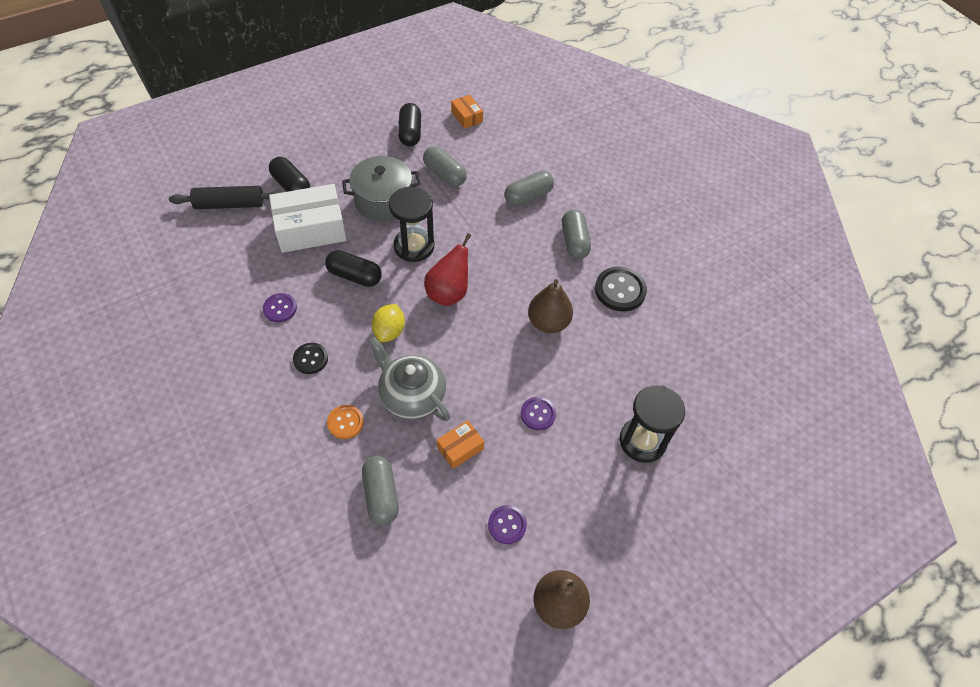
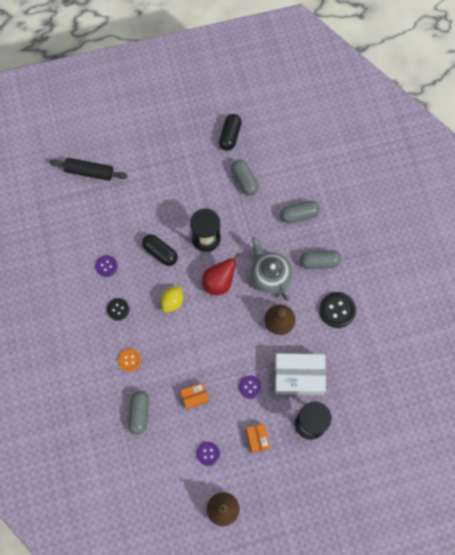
camera: 20 degrees right, 15 degrees up
black capsule [269,157,310,192] -> none
white box [269,184,346,253] -> white box moved to [274,353,326,395]
grey pot [342,156,421,222] -> none
grey teapot [369,337,451,421] -> grey teapot moved to [250,237,293,301]
orange box [451,95,483,129] -> orange box moved to [246,424,270,453]
grey capsule [562,209,591,259] -> grey capsule turned 75 degrees clockwise [300,250,341,269]

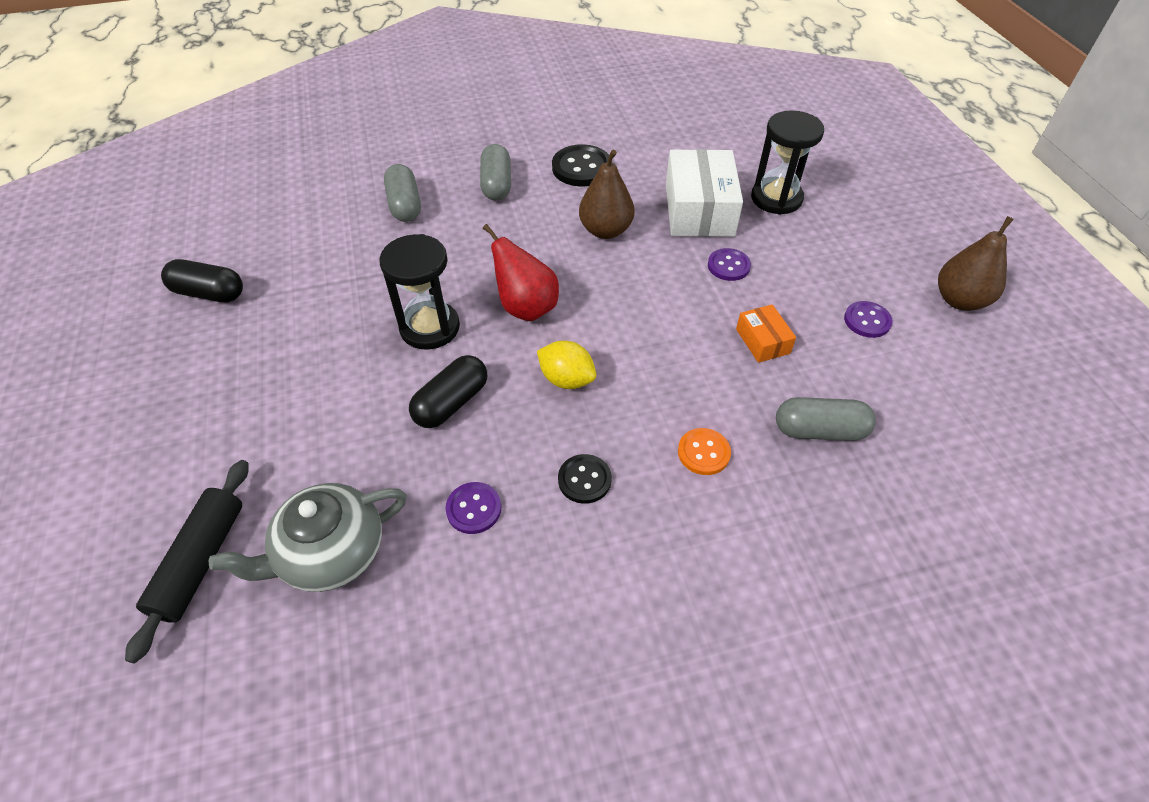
camera: 90 degrees left, 20 degrees down
grey capsule [231,160,259,196] -> none
orange box [246,424,270,453] -> none
grey teapot [250,237,293,301] -> grey teapot moved to [209,483,407,592]

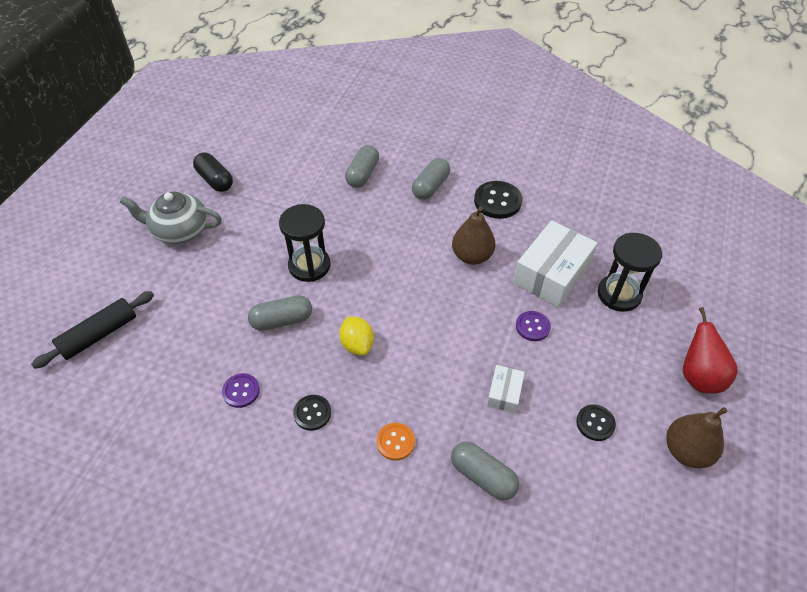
camera: 35 degrees right, 0 degrees up
grey teapot [209,483,407,592] -> grey teapot moved to [120,192,222,244]
black capsule [409,355,487,428] -> grey capsule [248,295,312,331]
red pear [483,224,559,321] -> red pear moved to [683,307,738,394]
orange box [736,305,796,363] -> white box [487,365,525,413]
purple button [844,301,892,338] -> black button [576,404,616,441]

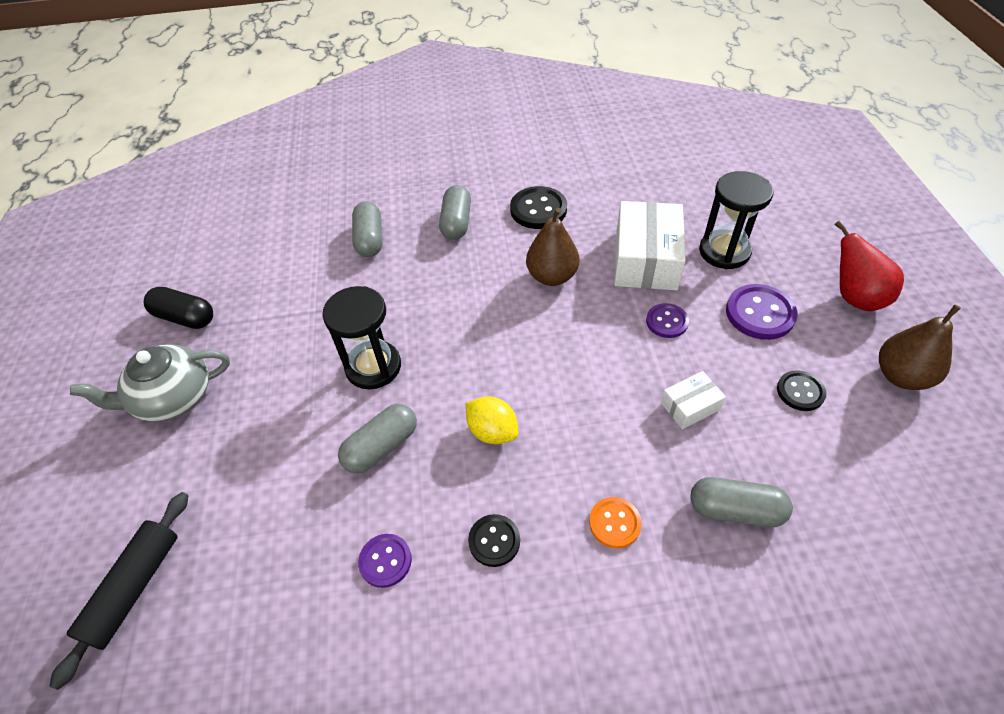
camera: 25 degrees left, 0 degrees up
white box [487,365,525,413] -> white box turned 75 degrees clockwise [661,371,726,429]
none -> purple button [726,284,798,340]

